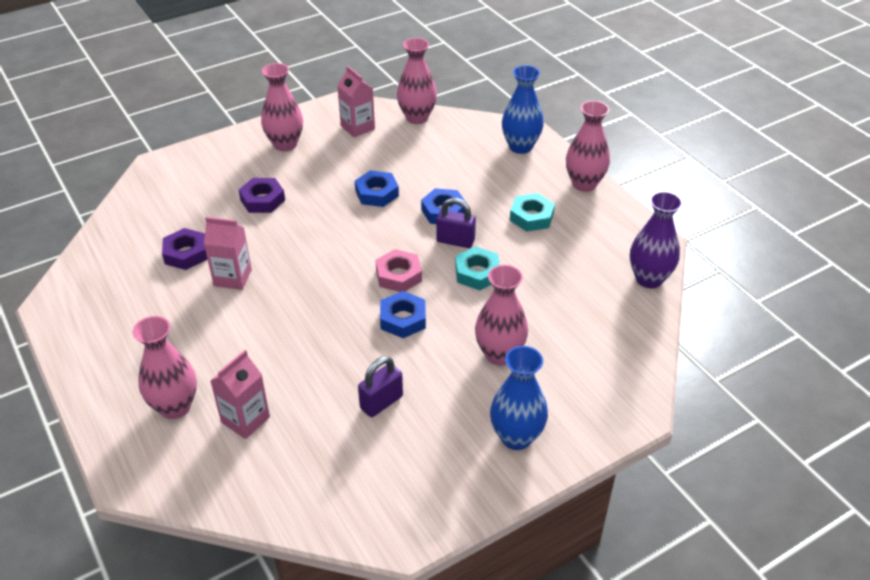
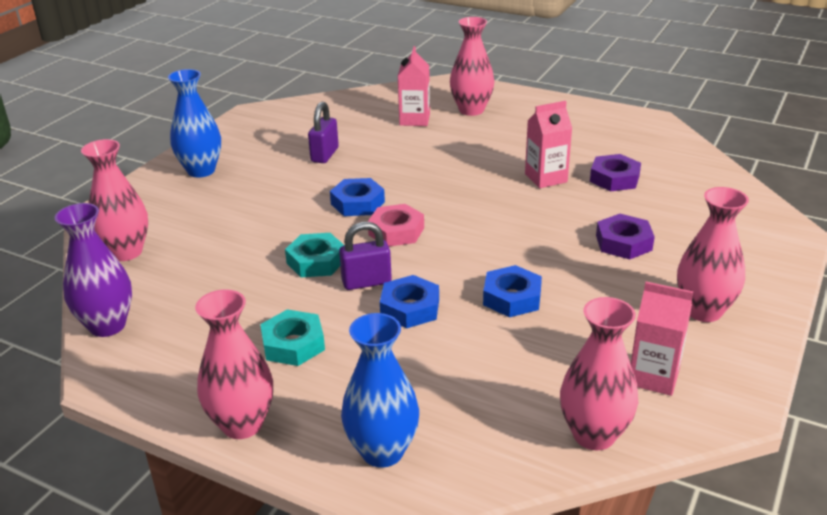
camera: 150 degrees right, 10 degrees down
pink vase [475,265,528,366] -> pink vase moved to [81,139,148,261]

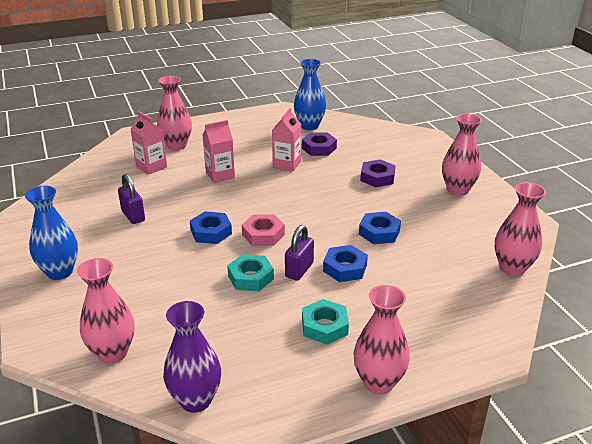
camera: 50 degrees left, 0 degrees up
blue vase [341,313,419,468] -> blue vase moved to [294,59,326,130]
pink carton [631,282,693,396] -> pink carton moved to [202,120,235,183]

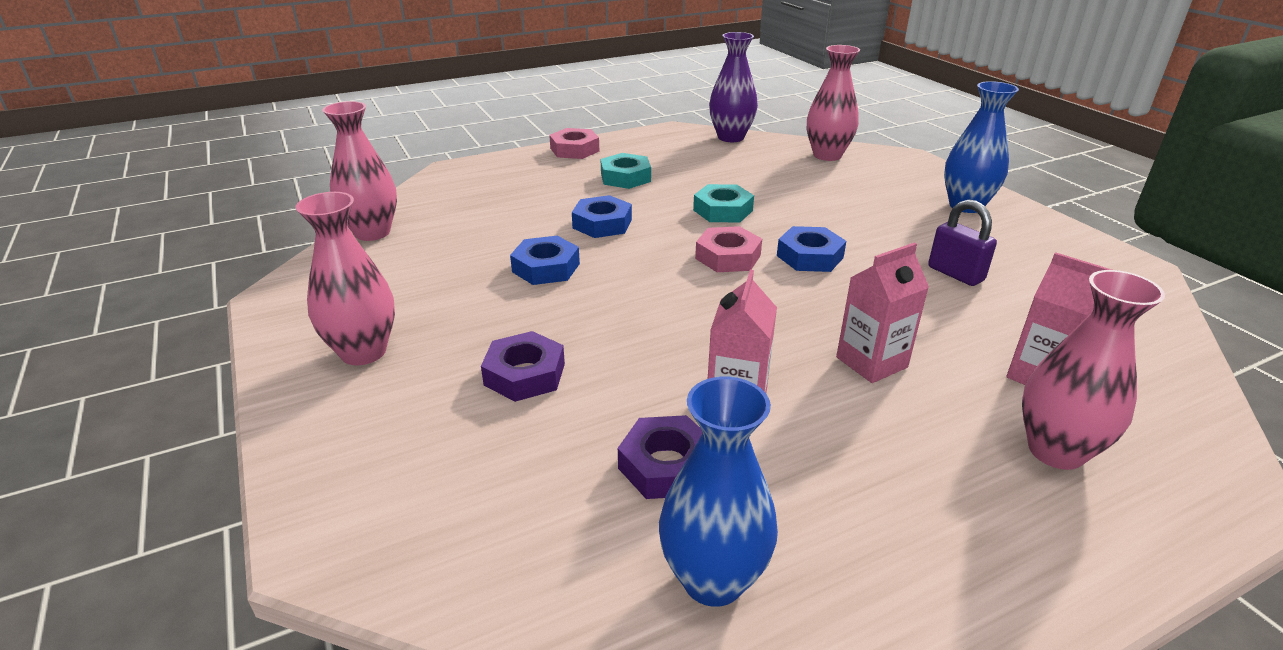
camera: 175 degrees right, 0 degrees up
purple padlock [285,225,314,281] -> none
pink vase [353,285,410,394] -> pink nut [549,128,599,159]

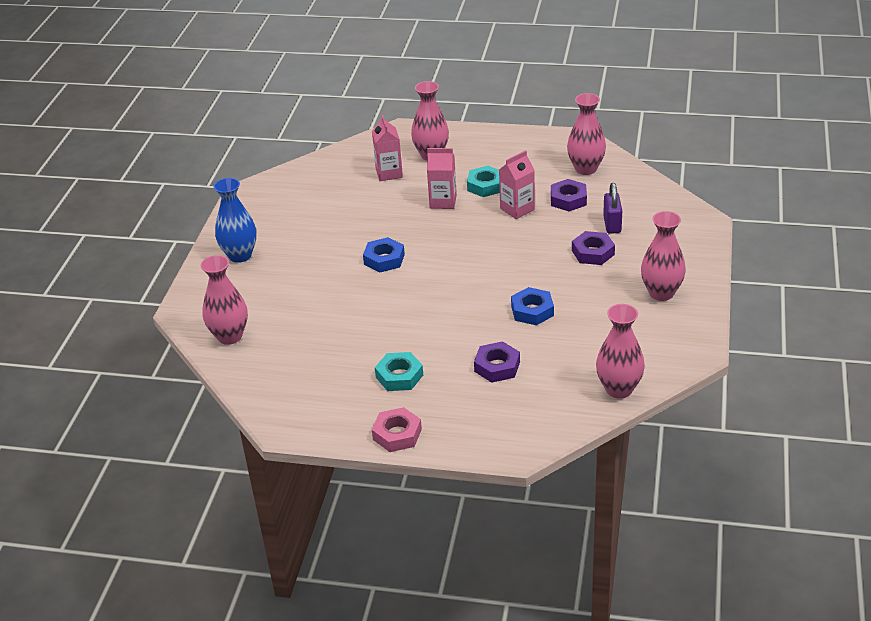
camera: 140 degrees left, 5 degrees up
blue nut [572,195,632,238] -> none
blue vase [659,377,778,607] -> pink vase [567,93,606,175]
turquoise nut [693,184,754,223] -> turquoise nut moved to [467,166,500,197]
pink nut [695,226,762,272] -> none
purple vase [709,32,758,142] -> none
purple padlock [928,199,997,286] -> purple padlock moved to [603,183,622,234]
none -> purple nut [474,341,520,383]

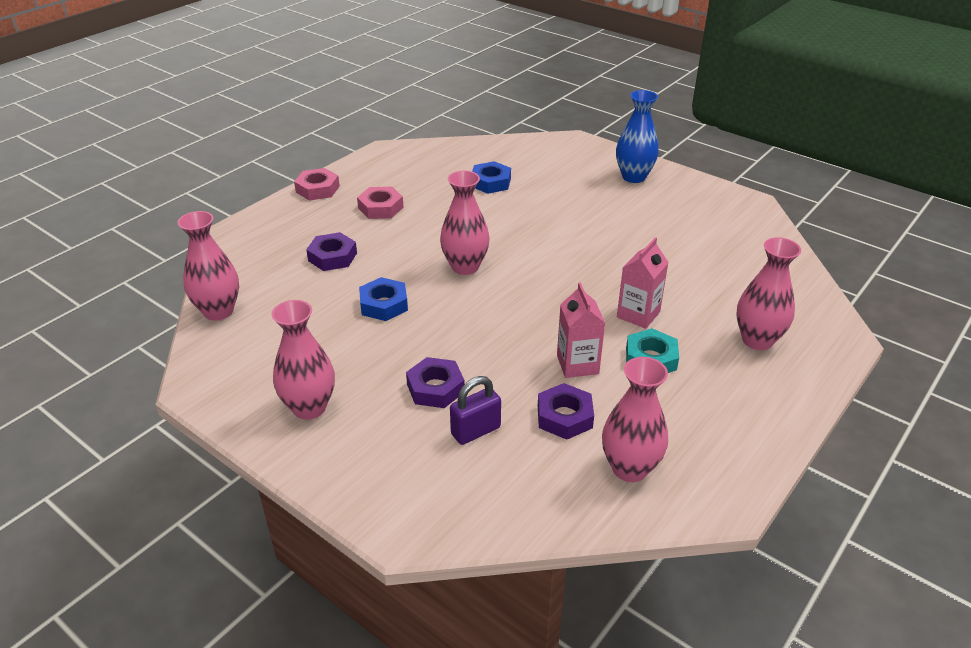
camera: 115 degrees right, 0 degrees up
pink vase [201,255,248,345] -> pink vase moved to [440,171,490,275]
blue nut [363,237,405,273] -> blue nut moved to [472,161,511,194]
pink carton [372,115,403,181] -> none
turquoise nut [375,352,423,391] -> pink nut [357,187,404,219]
purple padlock [603,183,622,234] -> purple padlock turned 60 degrees counterclockwise [450,376,501,445]

